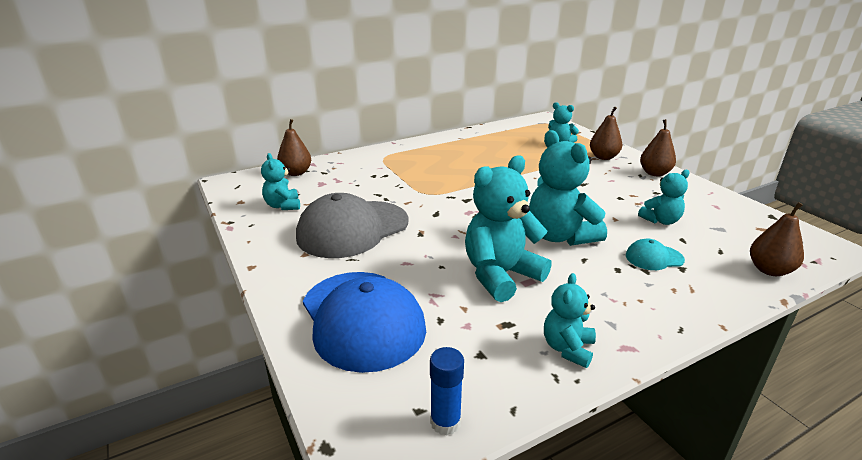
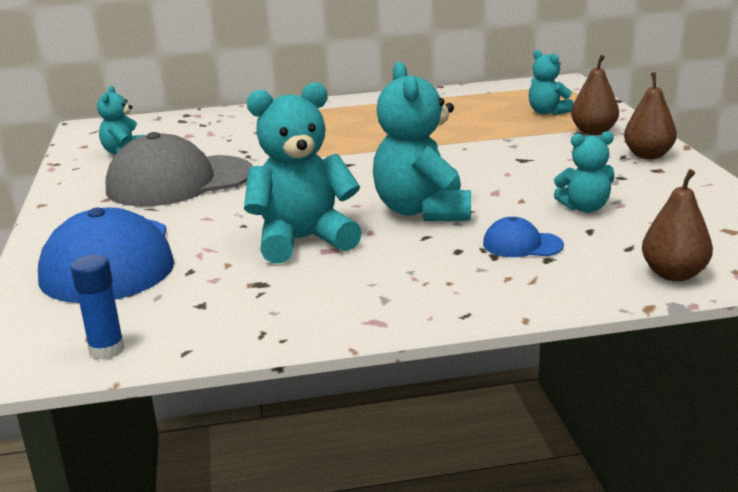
camera: 20 degrees right, 5 degrees down
brown pear [277,119,311,176] -> none
turquoise teddy bear [544,273,596,368] -> none
turquoise cap [626,239,685,270] -> blue cap [483,217,564,257]

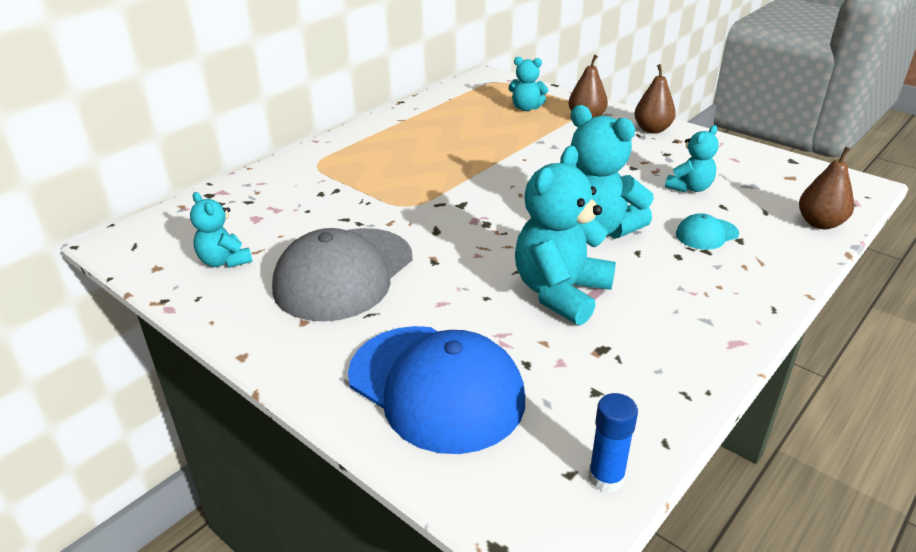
camera: 40 degrees left, 10 degrees up
blue cap [483,217,564,257] -> turquoise cap [676,213,739,250]

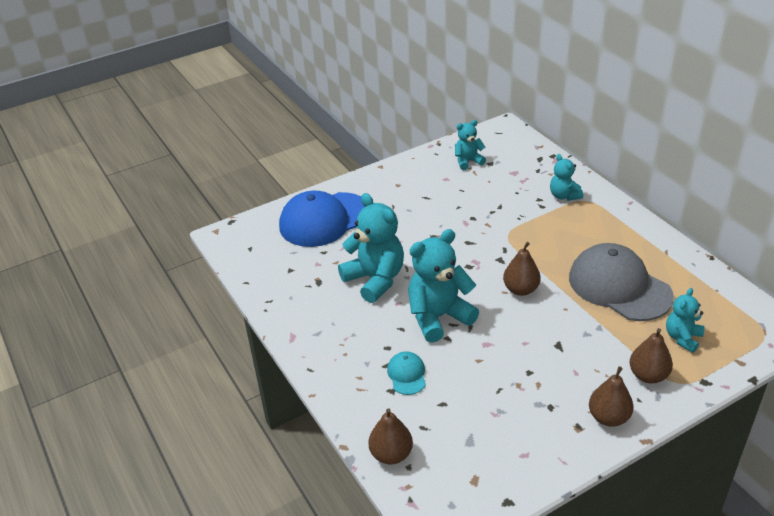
camera: 110 degrees right, 5 degrees up
grey cap [272,228,413,322] -> grey cap moved to [569,243,674,321]
blue glue stick [588,393,638,493] -> none
turquoise teddy bear [665,125,719,193] -> turquoise teddy bear moved to [550,154,583,201]
none -> brown pear [503,242,541,296]

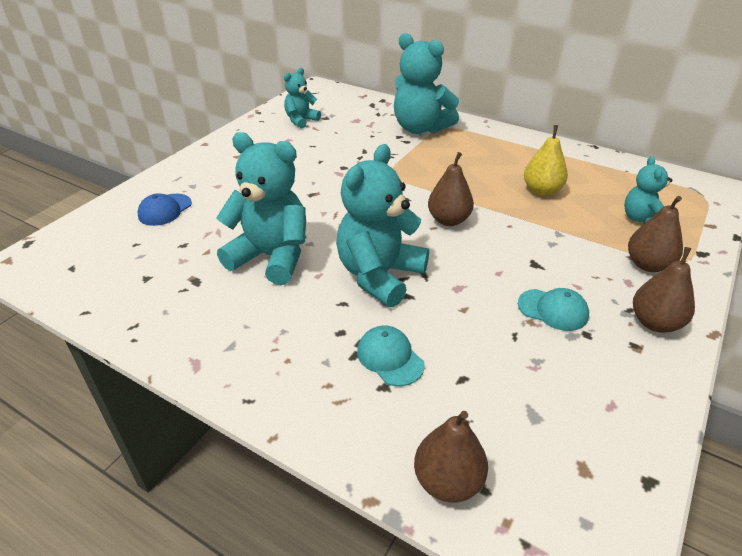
camera: 30 degrees left, 0 degrees up
blue cap [279,191,364,247] -> blue cap [138,193,192,226], size x0.44
turquoise teddy bear [550,154,583,201] -> turquoise teddy bear [394,33,459,134], size x1.80
grey cap [569,243,674,321] -> yellow pear [524,125,568,196]
none -> turquoise cap [518,288,589,331]

